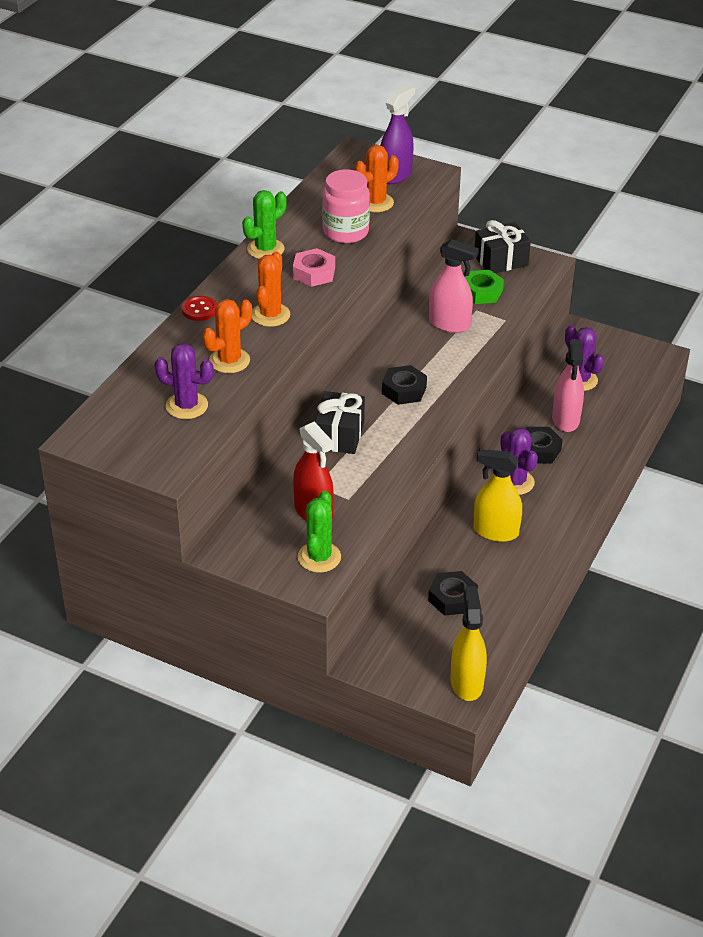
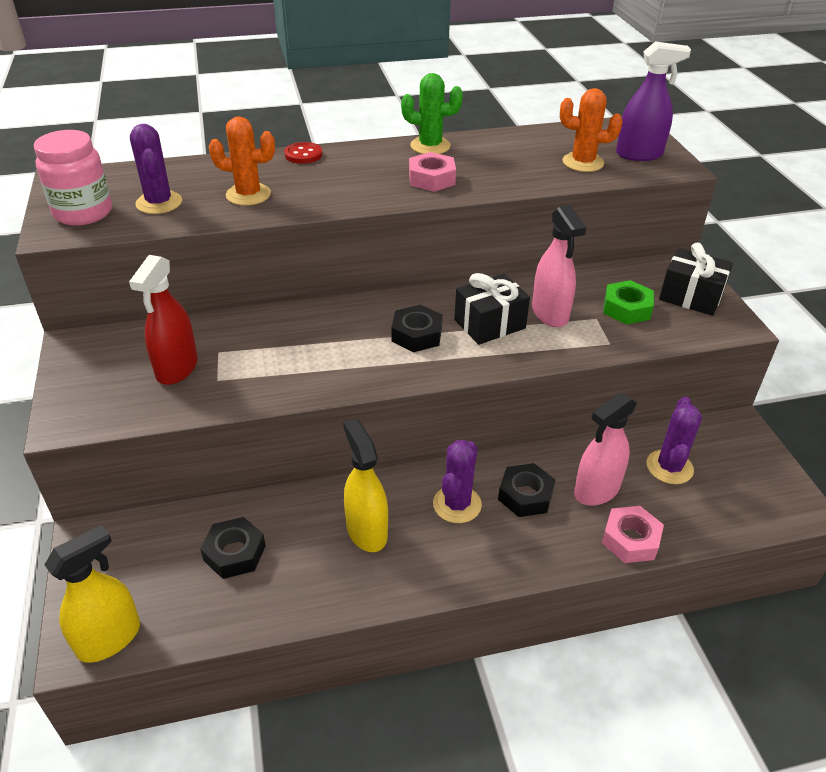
camera: 50 degrees right, 0 degrees up
orange cactus [252,251,290,327] -> none
green cactus [298,491,341,573] -> none
black gift [315,391,365,454] -> black gift moved to [454,273,530,345]
pink jar [322,169,370,243] -> pink jar moved to [34,130,112,226]
none -> pink nut [602,506,664,563]

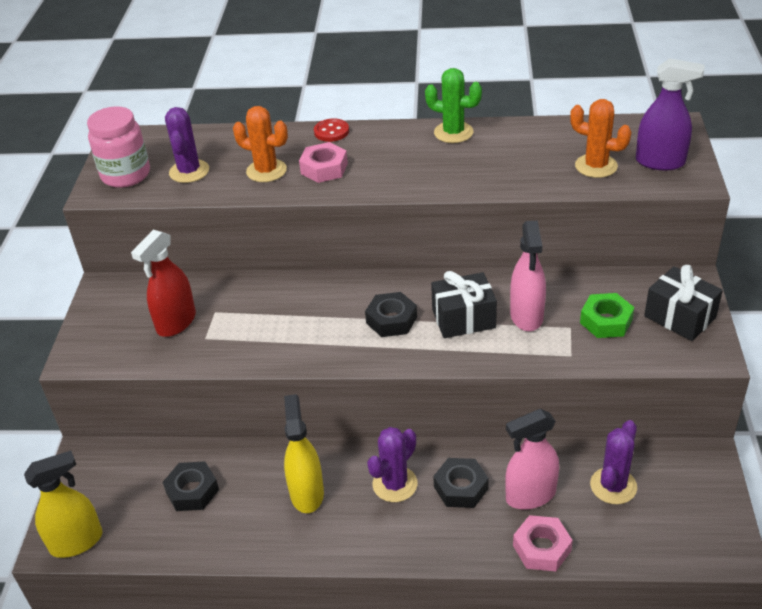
camera: 20 degrees right, 0 degrees up
pink nut [409,152,456,192] -> pink nut moved to [299,142,348,183]

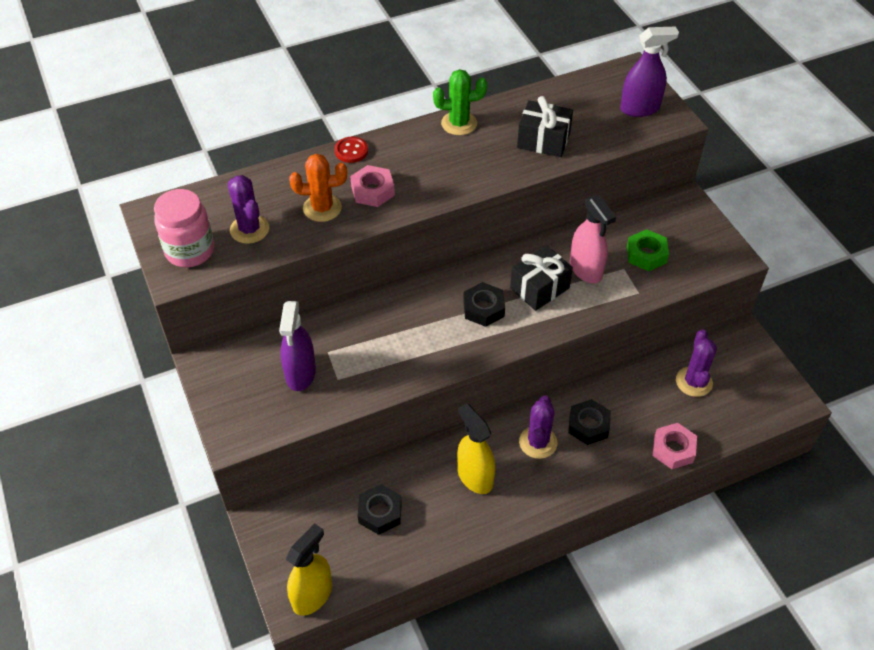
camera: 30 degrees left, 10 degrees up
red spray bottle [131,230,196,337] -> purple spray bottle [279,301,316,391]
pink spray bottle [505,409,559,509] -> none
orange cactus [570,99,632,178] -> none
black gift [644,265,723,341] -> black gift moved to [517,96,573,157]

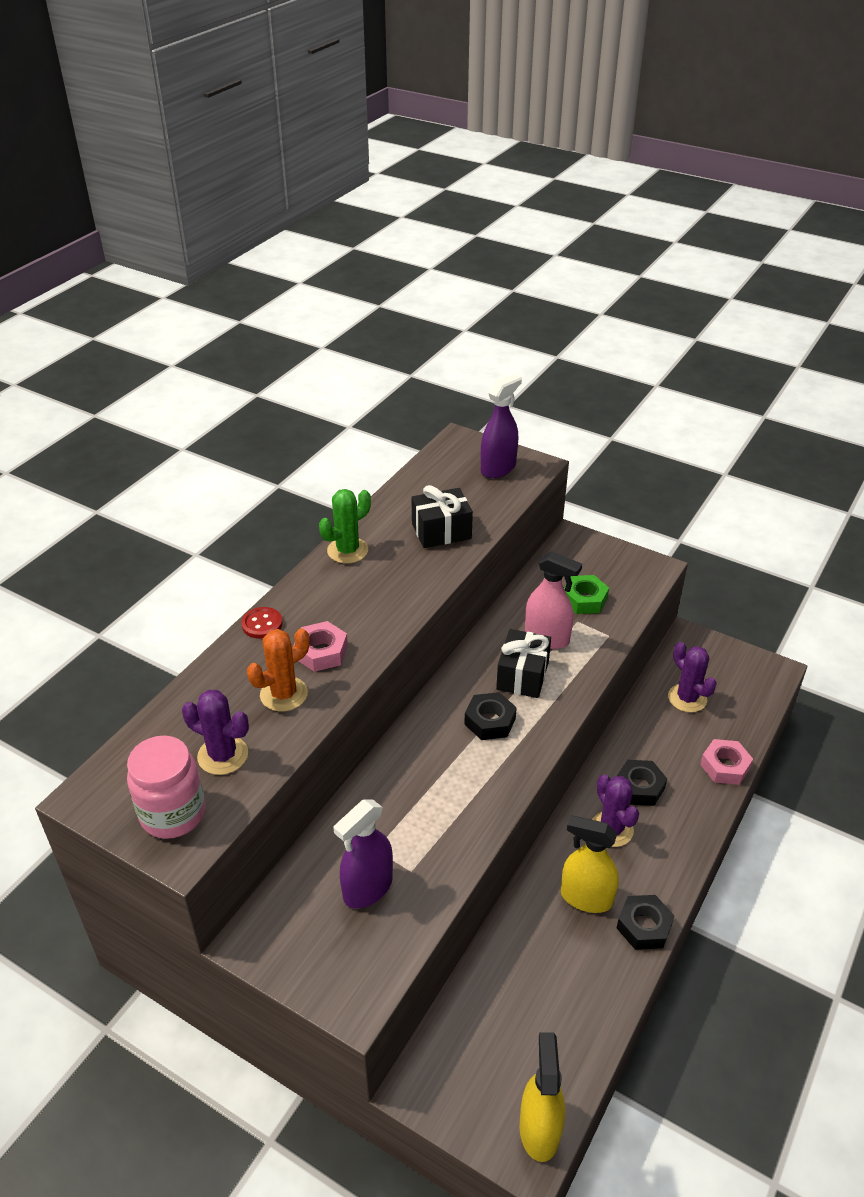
camera: 35 degrees left, 10 degrees down
purple spray bottle [279,301,316,391] -> purple spray bottle turned 75 degrees clockwise [333,799,393,909]
black nut [358,484,402,535] -> black nut moved to [617,895,675,950]

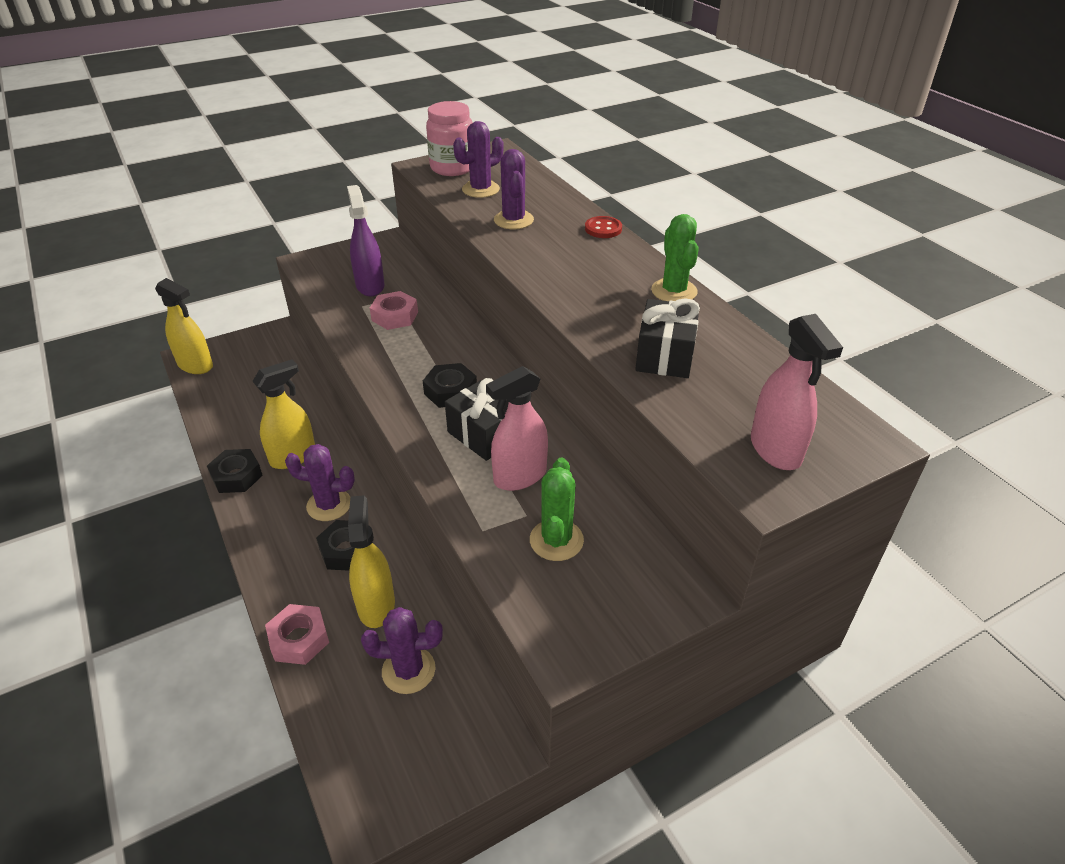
camera: 120 degrees right, 0 degrees up
orange cactus [247,628,309,712] -> purple cactus [494,149,534,229]
pink nut [294,621,348,672] -> pink nut moved to [370,291,418,330]
purple spray bottle [481,374,522,478] -> pink spray bottle [751,314,843,470]
green nut [564,575,609,614] -> green cactus [530,458,584,561]
none -> yellow spray bottle [348,495,395,628]

